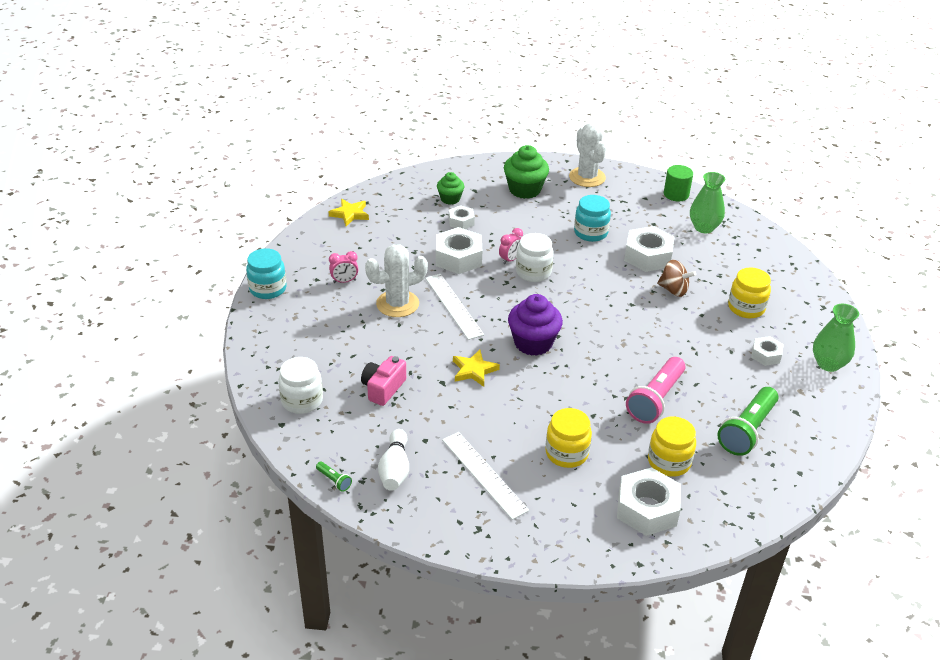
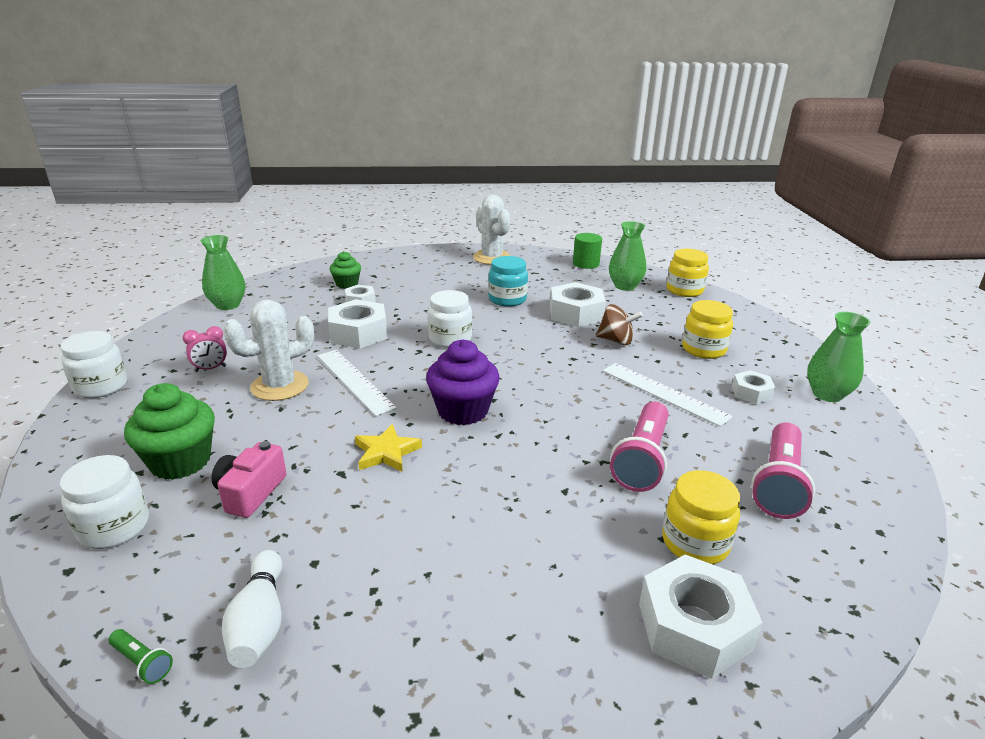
camera: 10 degrees left, 10 degrees down
turquoise jar [246,248,286,299] -> white jar [60,331,128,398]
yellow star [328,199,369,226] -> green vase [201,235,245,310]
white ruler [442,432,529,520] -> white ruler moved to [603,363,733,427]
pink clock [499,228,523,264] -> none
green cupcake [504,145,549,199] -> green cupcake moved to [124,383,215,480]
yellow jar [545,408,592,468] -> yellow jar moved to [667,249,709,297]
green flashlight [717,387,778,456] -> pink flashlight [751,422,815,519]

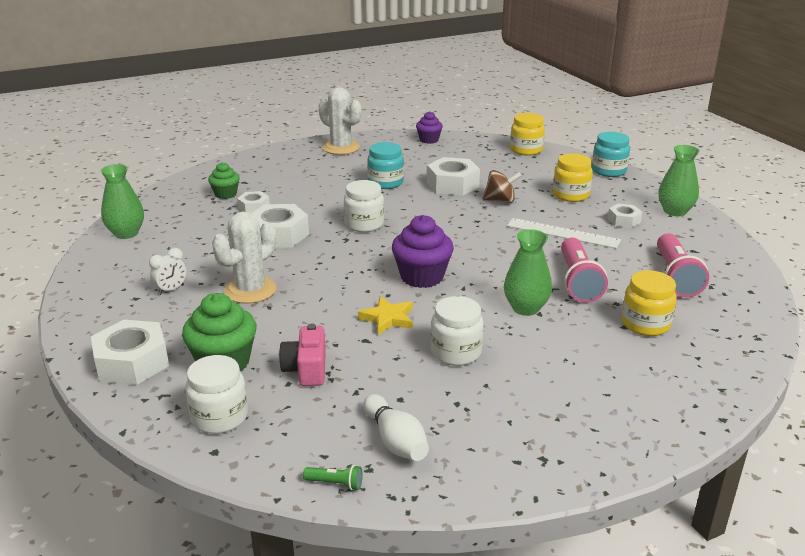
camera: 20 degrees left, 0 degrees up
white jar [60,331,128,398] -> white jar moved to [431,296,484,366]
pink clock [183,326,227,372] -> white clock [149,248,187,295]
white ruler [317,350,397,416] -> none
green cylinder [573,233,602,269] -> purple cupcake [416,111,443,144]
green vase [609,221,646,291] -> green vase moved to [504,229,552,316]
white nut [639,554,763,679] -> white nut moved to [91,320,169,385]
none -> turquoise jar [592,132,630,177]

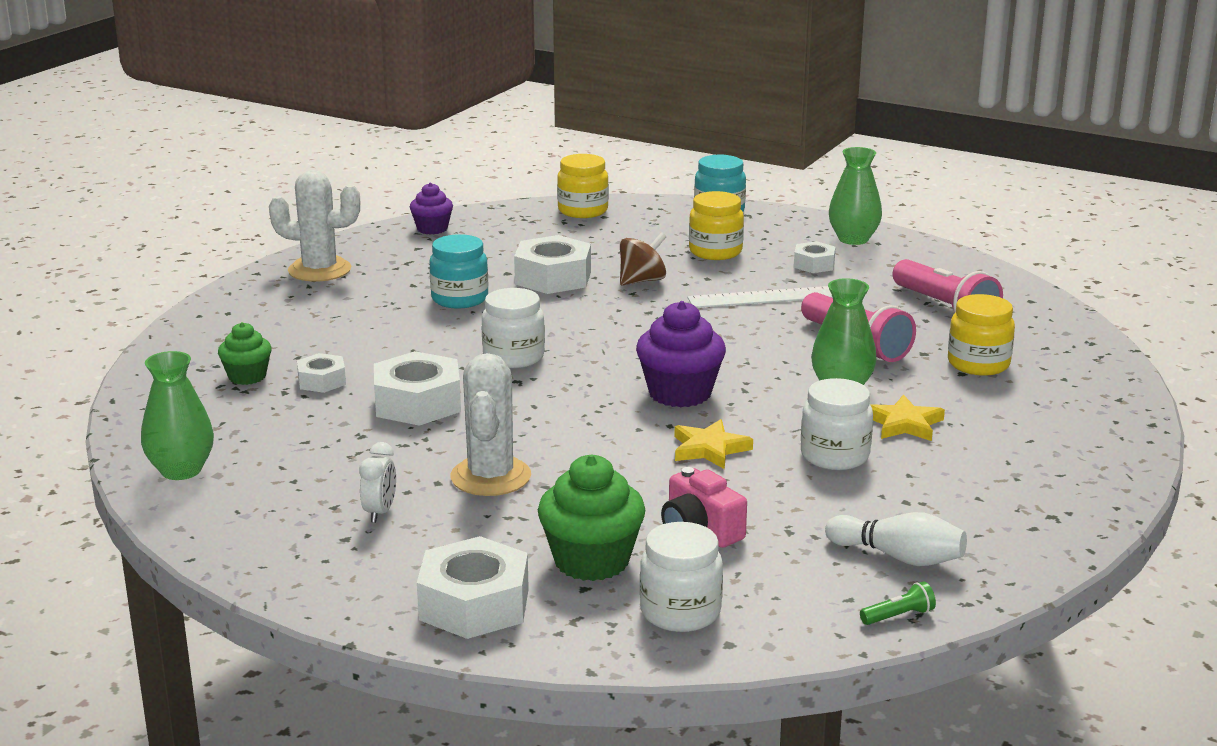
camera: 35 degrees left, 5 degrees down
none -> yellow star [870,395,945,441]

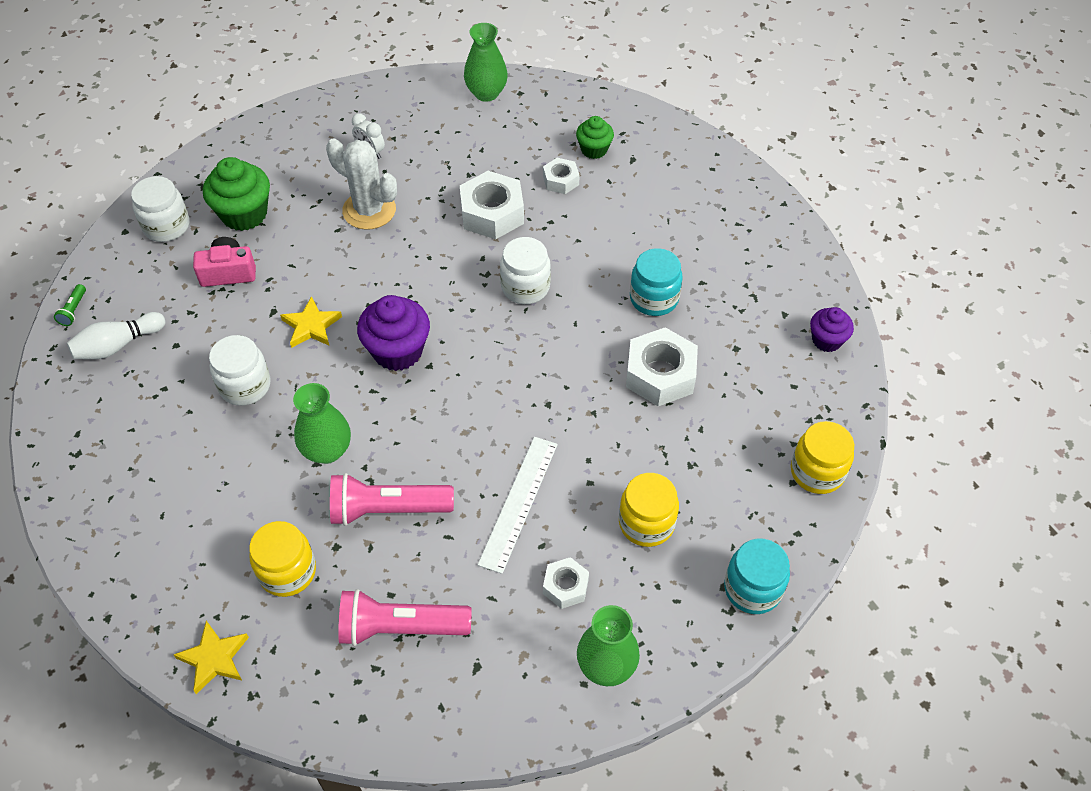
camera: 120 degrees right, 30 degrees up
white cactus [269,170,360,282] -> none
white nut [417,536,529,639] -> none
brown spinning top [620,232,666,286] -> none
yellow star [870,395,945,441] -> yellow star moved to [174,621,249,694]

